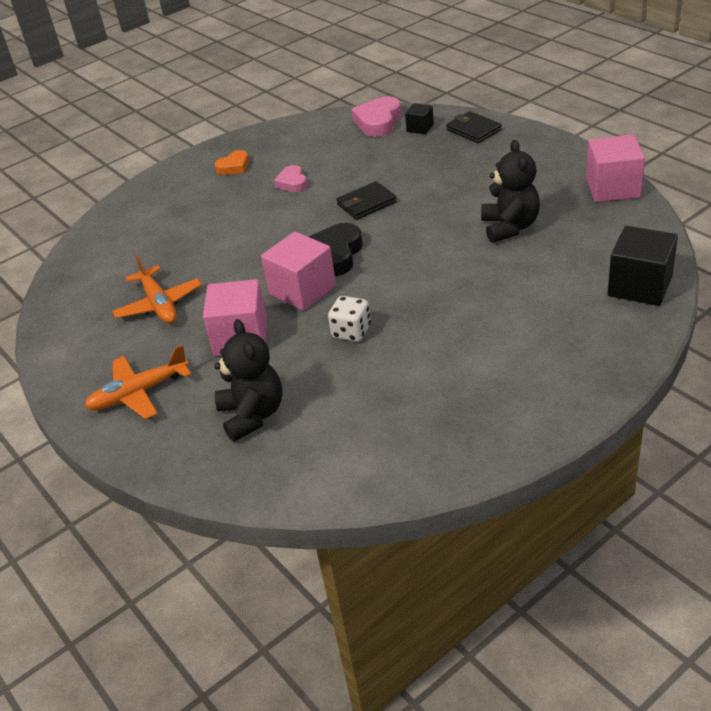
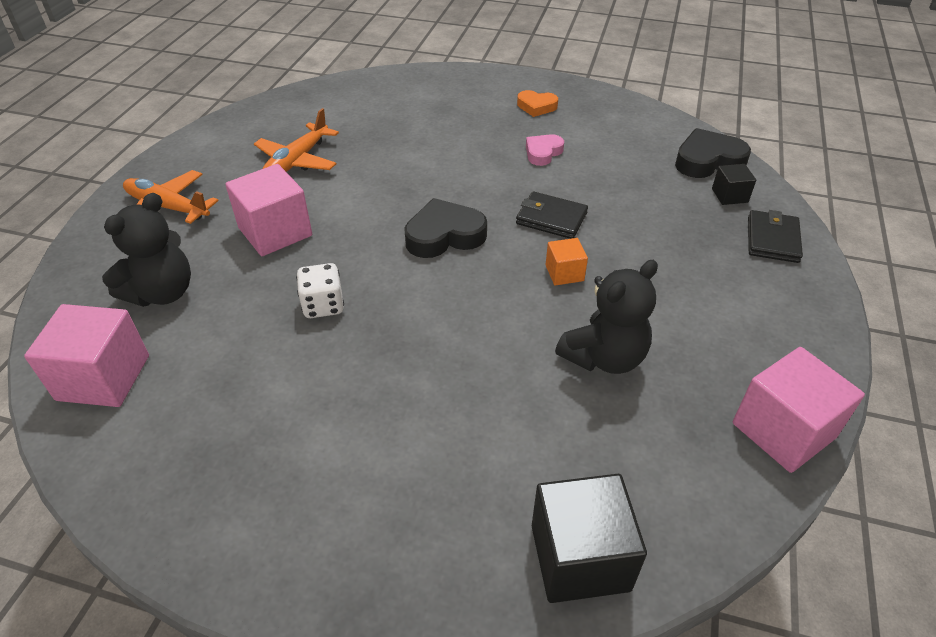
camera: 50 degrees right, 5 degrees up
pink cube [261,232,336,311] -> pink cube moved to [24,304,149,407]
pink heart [351,96,402,137] -> black heart [675,128,751,178]
none -> orange cube [546,238,588,286]

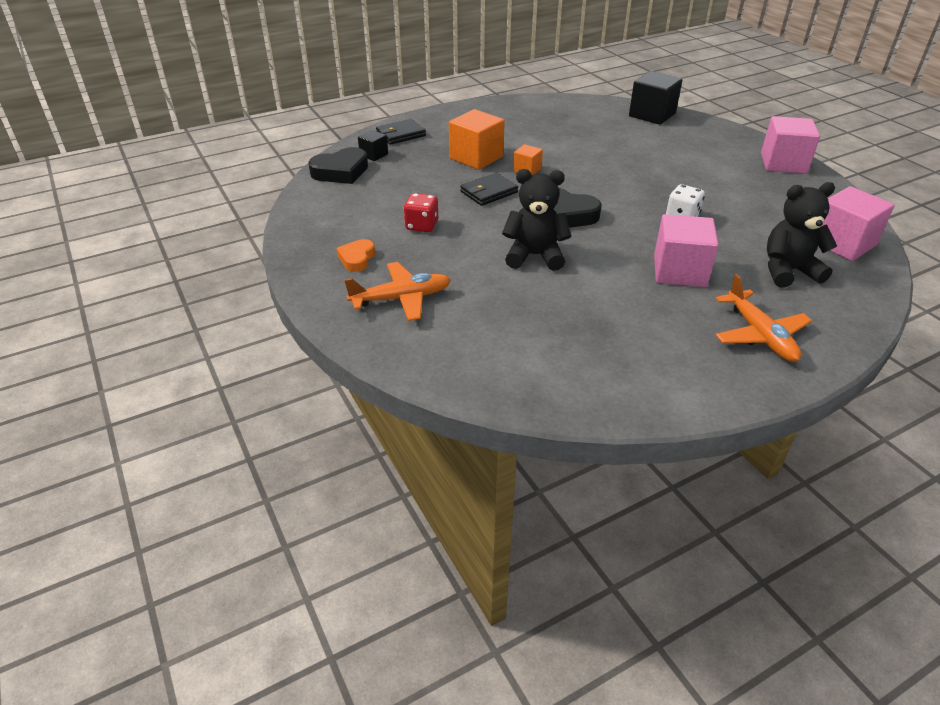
camera: 135 degrees left, 5 degrees down
orange plane [254,108,339,172] -> orange plane moved to [344,262,451,321]
black wallet [516,191,588,239] -> black wallet turned 75 degrees clockwise [460,173,518,206]
orange heart [517,90,558,117] -> orange heart turned 135 degrees counterclockwise [336,239,375,272]
pink heart [526,134,564,166] -> red dice [404,193,438,232]
black teddy bear [555,260,658,374] -> black teddy bear moved to [502,169,571,271]
black heart [675,128,751,178] -> black heart turned 60 degrees counterclockwise [308,147,368,184]
pink cube [733,347,865,473] -> pink cube moved to [761,116,820,174]
none -> orange cube [449,109,505,170]

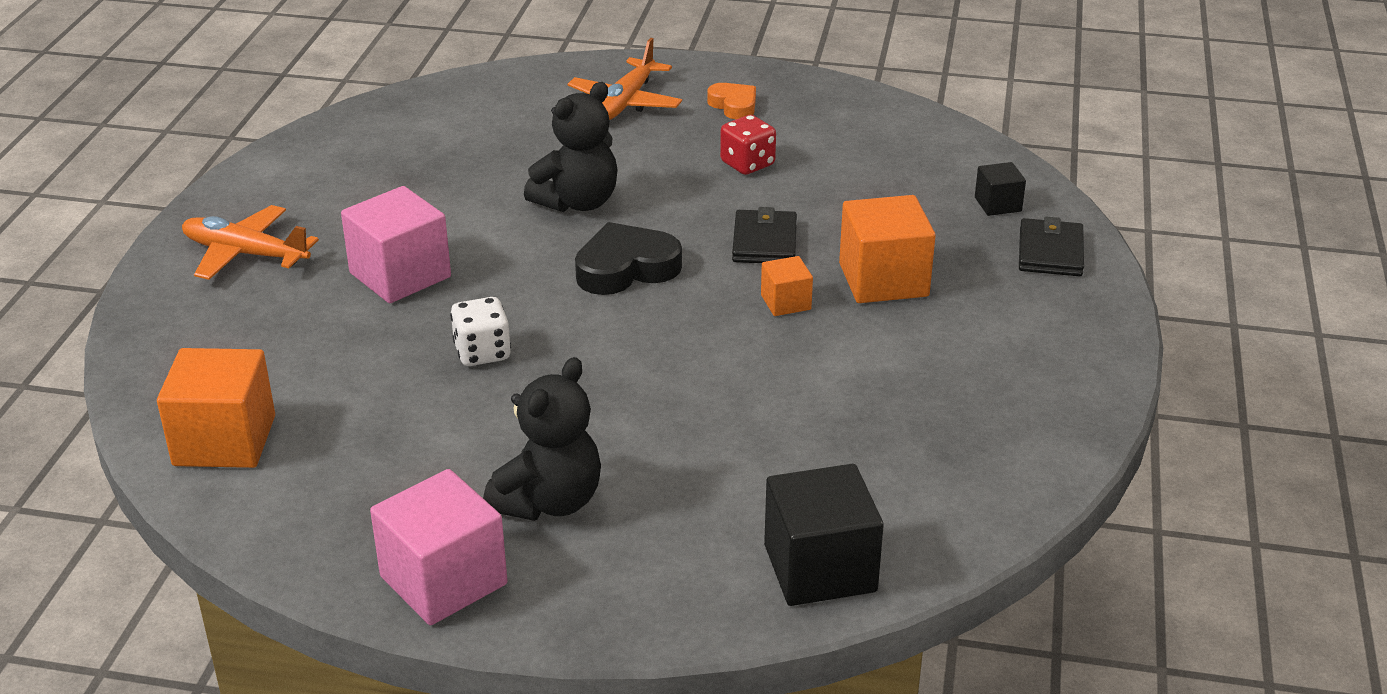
camera: 130 degrees right, 5 degrees down
black heart [308,147,368,184] -> none
black teddy bear [767,182,837,288] -> black teddy bear moved to [483,357,601,521]
pink cube [821,186,895,261] -> orange cube [157,348,275,468]

